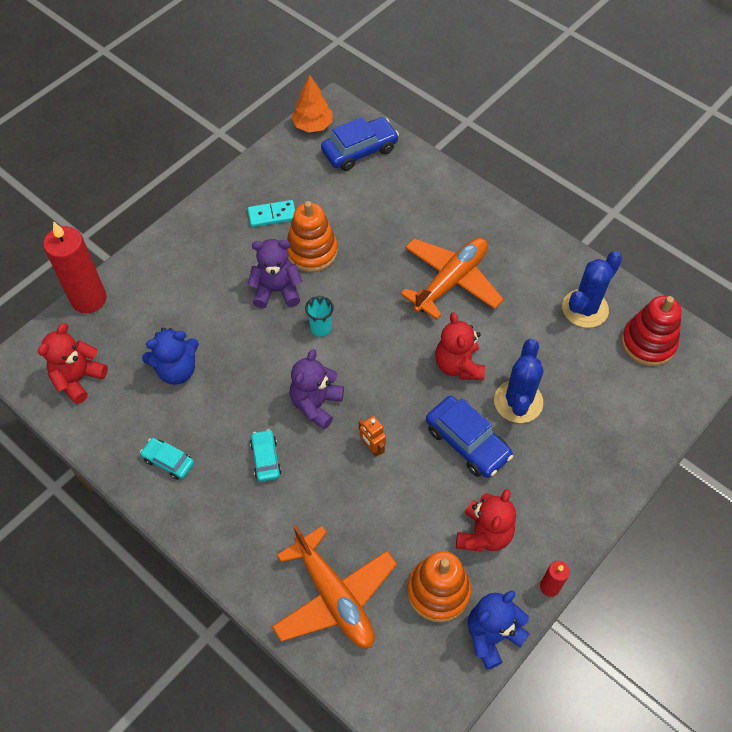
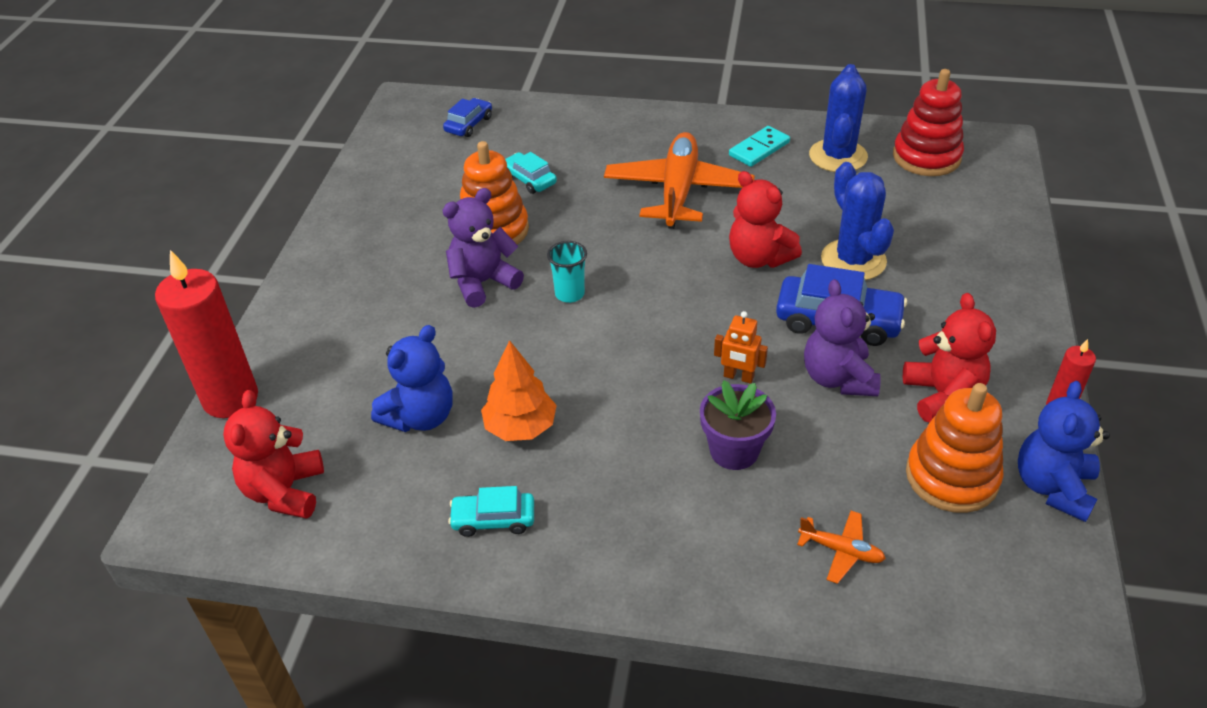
camera: 30 degrees left, 15 degrees down
turquoise domino [248,200,295,227] -> turquoise domino moved to [729,126,790,167]
turquoise car [250,429,282,482] -> turquoise car moved to [505,152,557,194]
orange plane [272,525,397,648] -> orange plane [797,511,886,584], size x0.43
purple teddy bear [290,349,344,429] -> purple teddy bear moved to [804,279,881,396]
orange tree [291,74,332,132] -> orange tree moved to [481,340,557,441]
blue car [321,117,399,171] -> blue car [443,98,492,137], size x0.58
none -> purple flower pot [700,380,776,470]

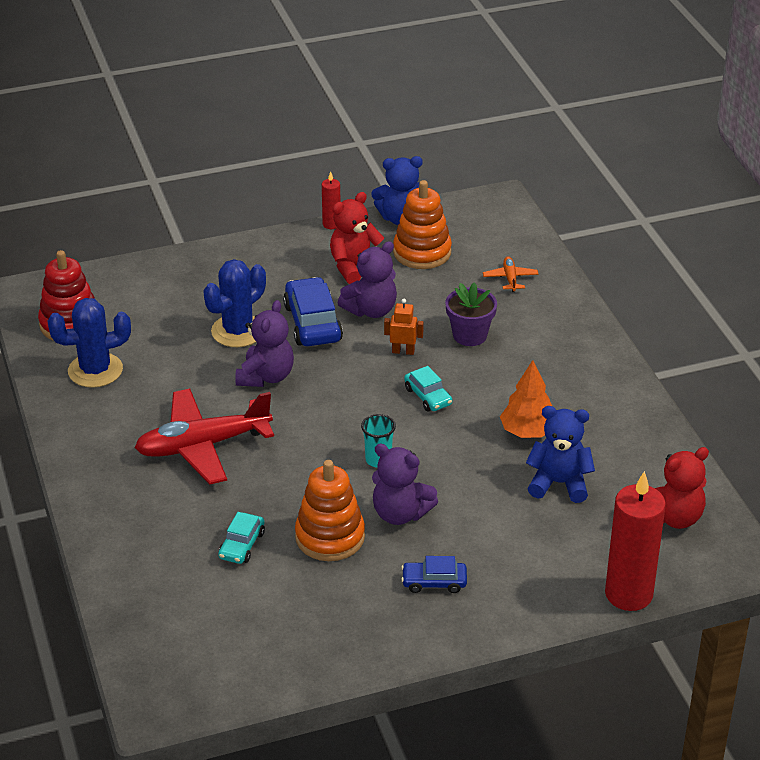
camera: 120 degrees left, 5 degrees down
blue car [443,98,492,137] -> blue car moved to [401,556,467,593]
turquoise car [448,486,534,537] -> turquoise car moved to [404,366,452,412]
orange plane [604,132,755,229] -> red plane [135,389,274,485]
orange robot [714,311,768,384] -> orange robot turned 75 degrees counterclockwise [384,299,424,355]
turquoise domino [729,126,790,167] -> none
red teddy bear [729,171,802,268] -> purple teddy bear [235,300,294,387]

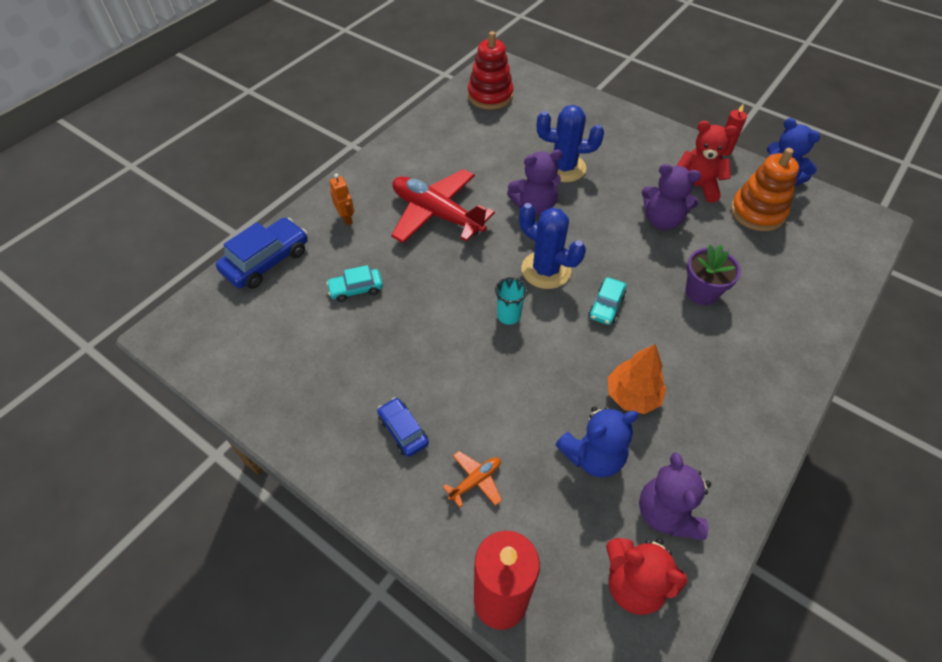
camera: 55 degrees right, 15 degrees up
blue cactus [48,298,131,388] -> blue cactus moved to [519,203,586,289]
blue car [283,277,343,346] -> blue car moved to [216,218,308,289]
orange stacking toy [295,460,365,561] -> none
purple teddy bear [372,444,438,525] -> purple teddy bear moved to [639,452,711,540]
orange robot [384,299,424,355] -> orange robot moved to [329,174,354,226]
orange plane [483,257,538,292] -> orange plane moved to [443,451,502,508]
blue teddy bear [526,406,595,503] -> blue teddy bear turned 90 degrees clockwise [555,406,639,477]

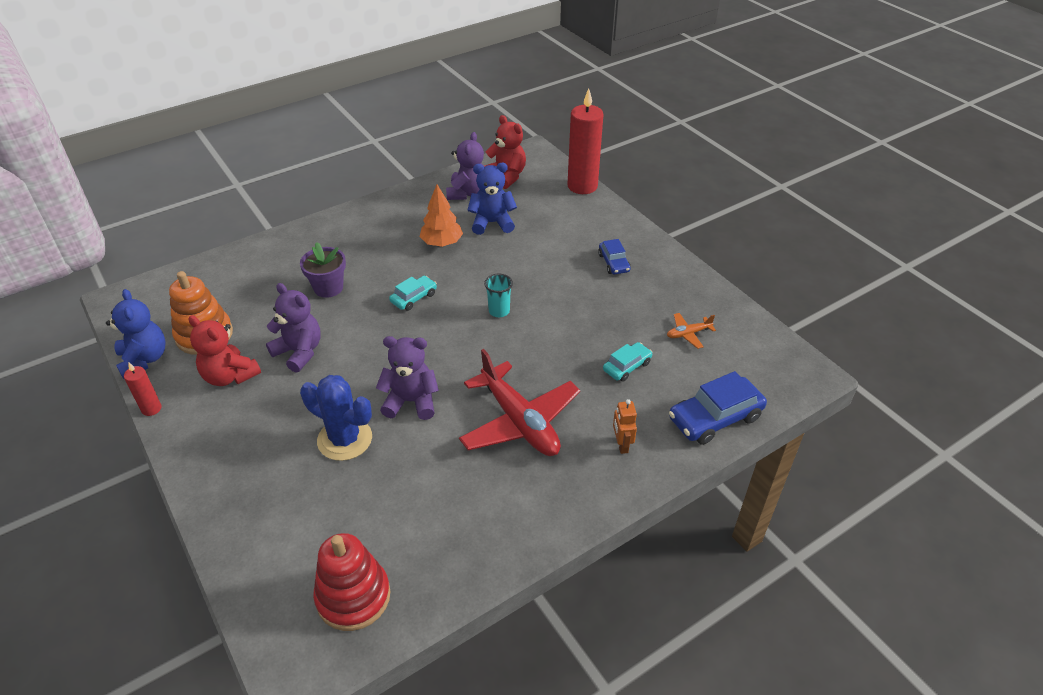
camera: 160 degrees left, 10 degrees down
turquoise car [326,265,383,302] -> turquoise car turned 45 degrees counterclockwise [603,342,653,382]
orange plane [443,451,502,508] -> orange plane moved to [667,313,716,349]
blue cactus [519,203,586,289] -> none

